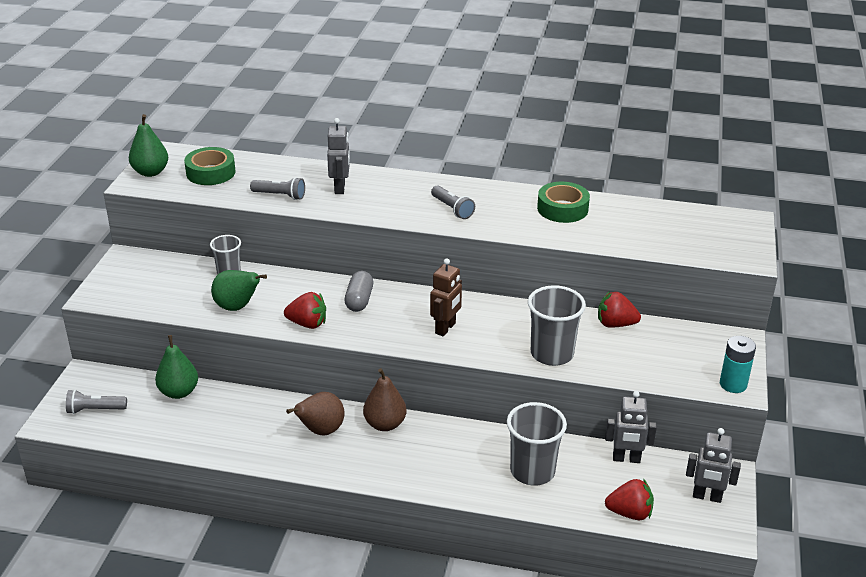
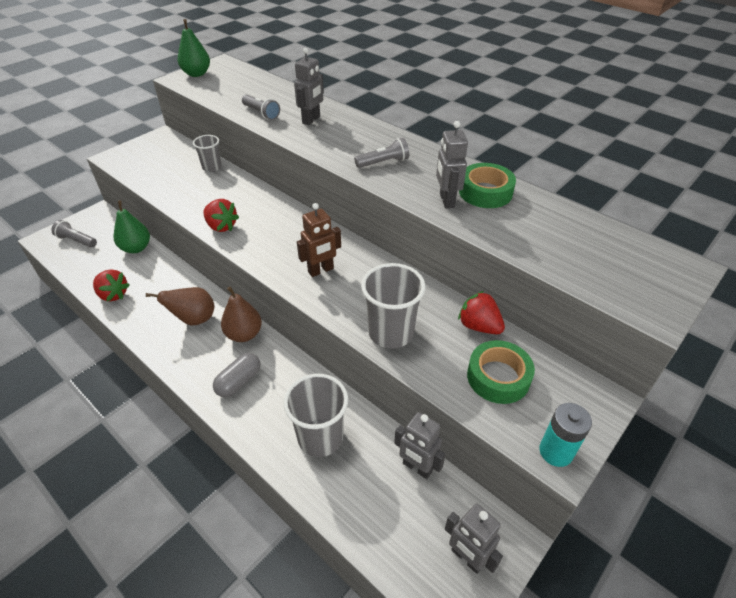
camera: 30 degrees right, 10 degrees up
green tape [184,147,236,185] -> green tape moved to [467,340,535,404]
green pear [211,270,267,311] -> none
grey capsule [344,271,373,312] -> grey capsule moved to [213,353,260,397]
grey flashlight [431,185,475,219] -> grey flashlight turned 105 degrees counterclockwise [354,138,409,168]
red strawberry [605,479,654,520] -> red strawberry moved to [93,269,130,301]
none -> grey robot [436,121,468,208]

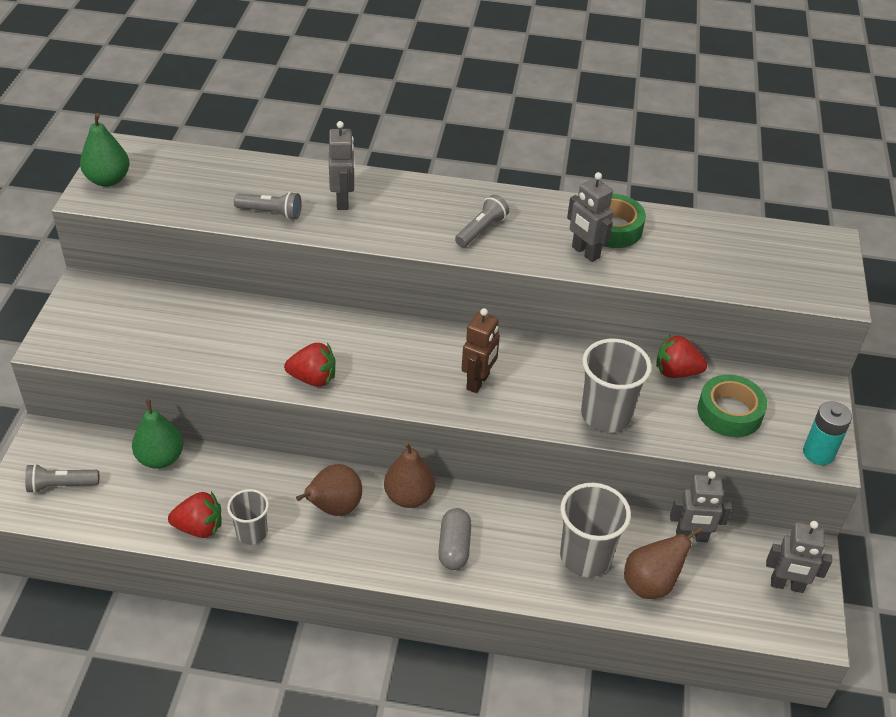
camera: 35 degrees left, 0 degrees up
grey cup [193,135,222,172] -> grey cup moved to [227,489,269,545]
none -> brown pear [624,527,703,599]

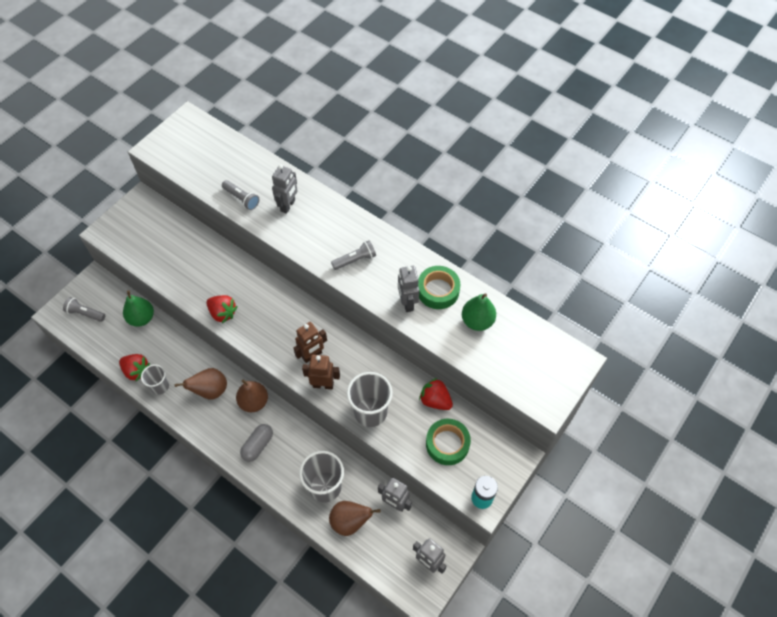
camera: 30 degrees right, 15 degrees up
green pear [80,113,129,187] -> green pear moved to [462,293,496,331]
none -> brown robot [302,355,340,389]

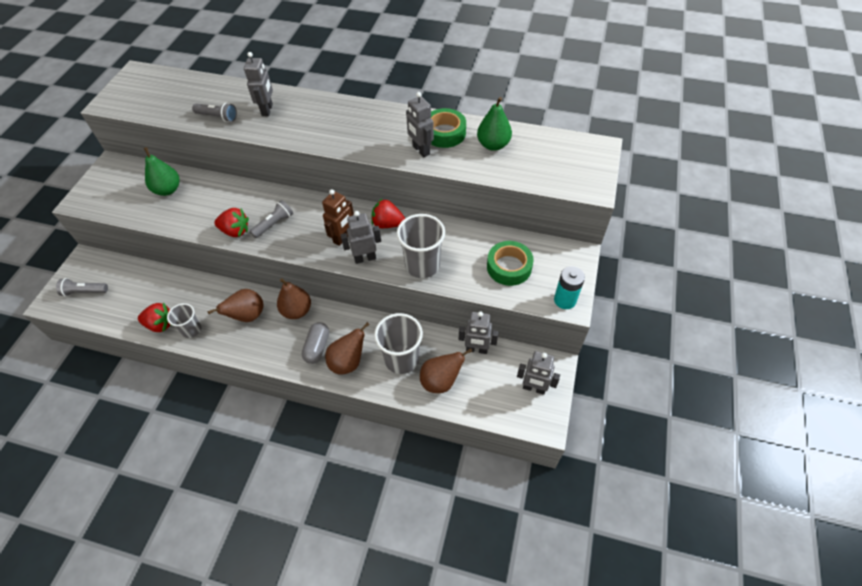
camera: 20 degrees left, 5 degrees down
green pear [123,291,154,327] -> green pear moved to [144,147,180,196]
brown robot [302,355,340,389] -> grey robot [341,211,381,264]
grey flashlight [331,240,376,270] -> grey flashlight moved to [250,200,293,238]
red strawberry [419,378,453,410] -> red strawberry moved to [371,199,405,228]
none -> brown pear [325,322,370,374]

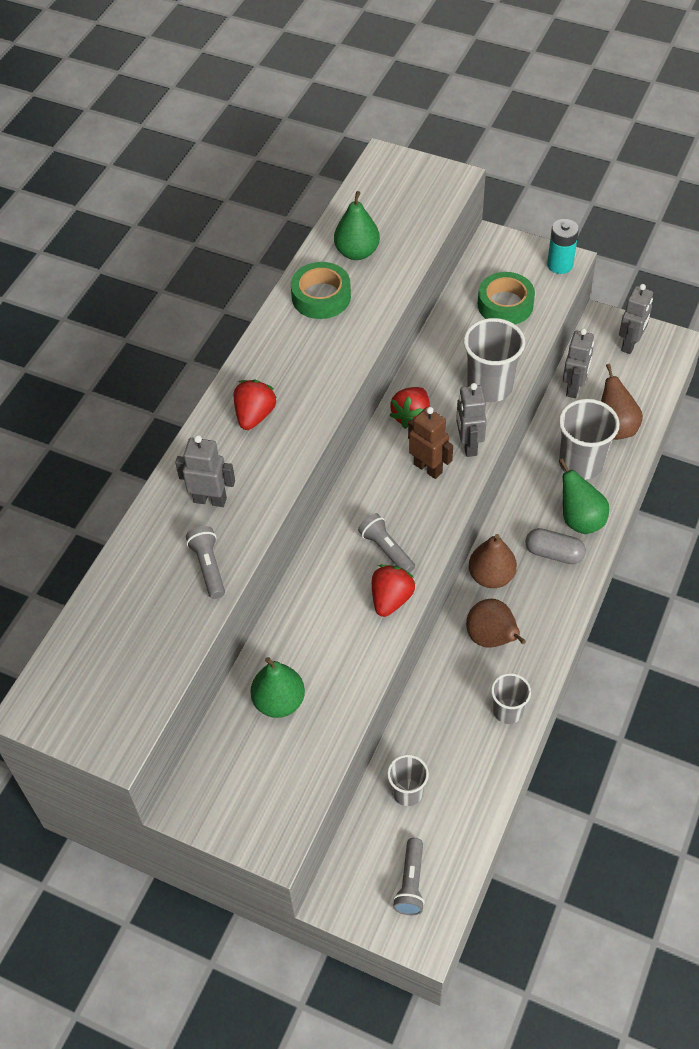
camera: 80 degrees left, 0 degrees up
red strawberry [138,303,172,332] -> red strawberry moved to [233,380,277,430]
grey flashlight [192,103,237,122] -> grey flashlight turned 45 degrees counterclockwise [186,526,225,599]
brown pear [325,322,370,374] -> green pear [559,458,609,534]
grey robot [406,92,434,157] -> none
none -> grey cup [387,755,429,806]

